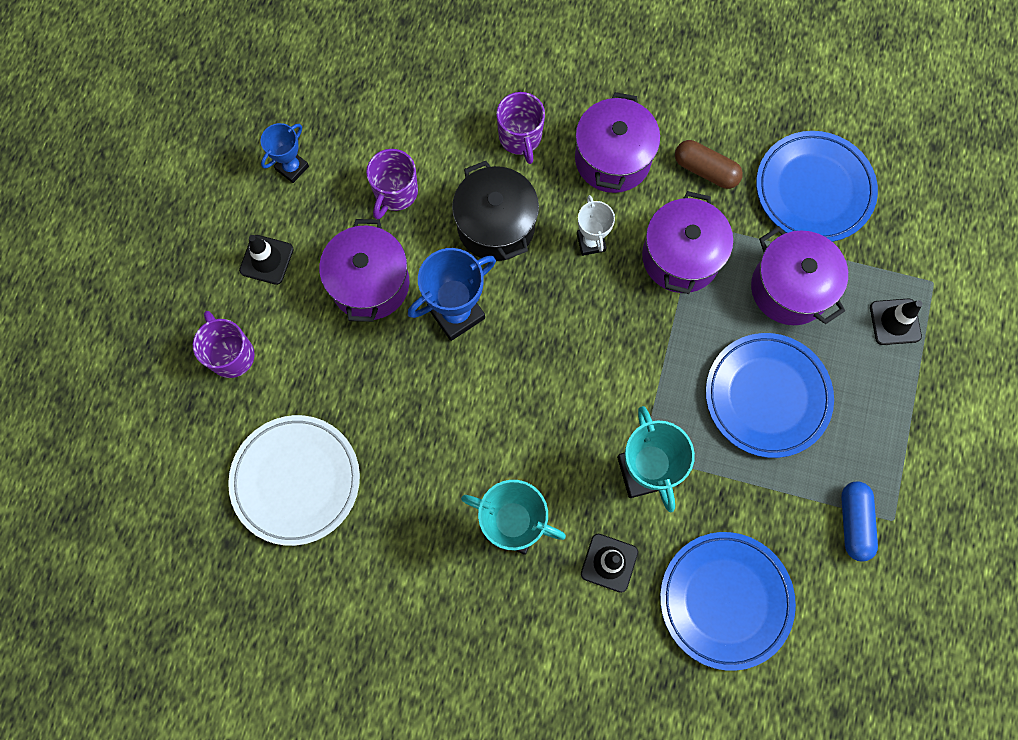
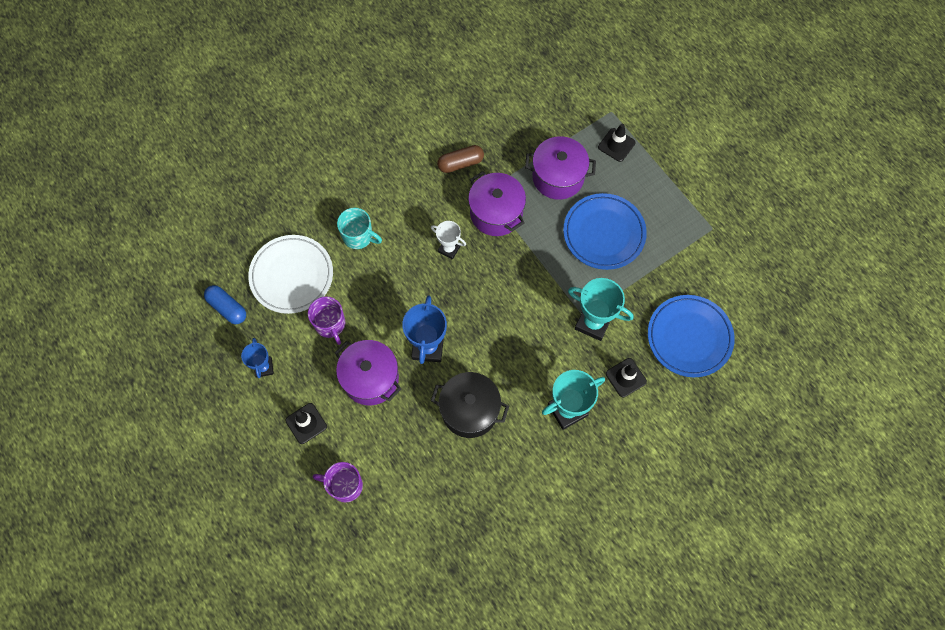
camera: 50 degrees left, 5 degrees down
white plate [228,415,360,546] -> white plate moved to [248,235,333,314]
black pot [452,161,539,261] -> black pot moved to [431,372,509,438]
purple mug [496,92,545,164] -> turquoise mug [337,208,382,249]
purple pot [575,92,660,193] -> none
blue plate [756,131,878,242] -> none
blue capsule [841,481,878,562] -> blue capsule moved to [204,285,246,324]

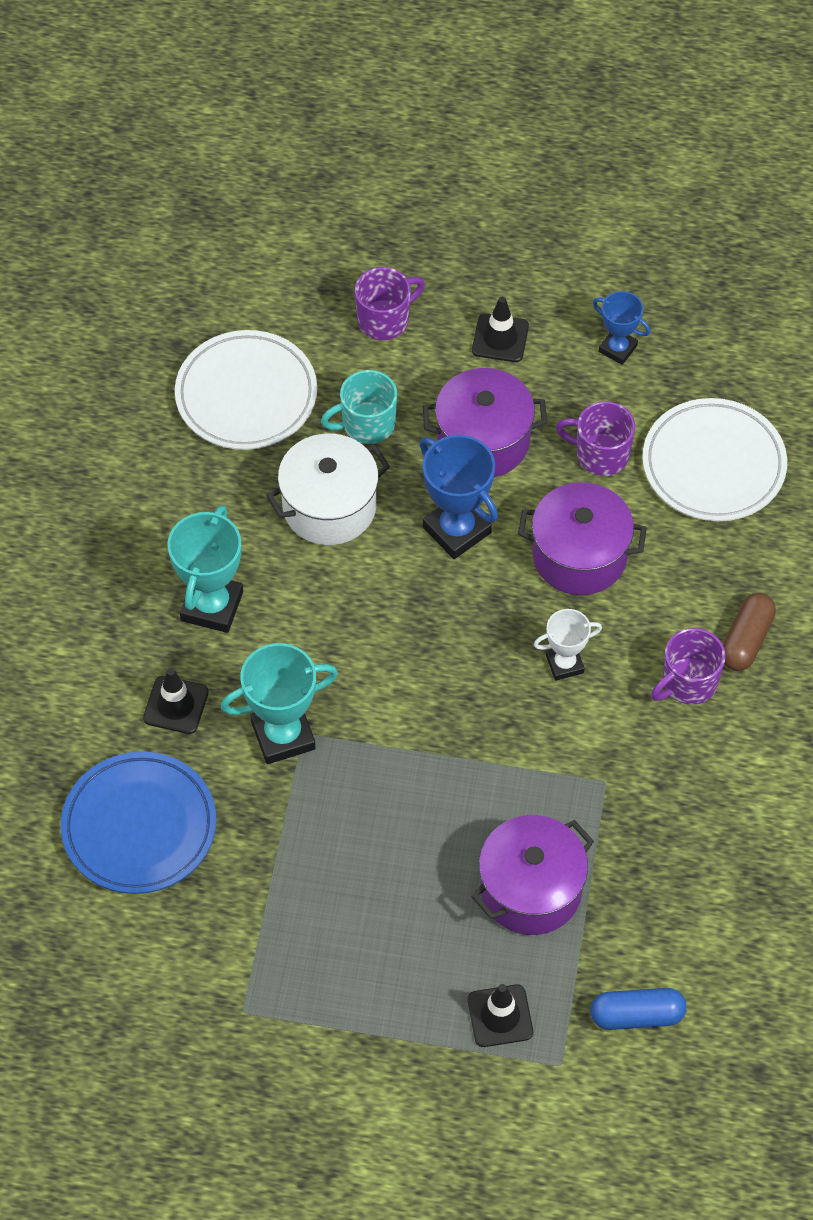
camera: 135 degrees right, 10 degrees down
blue capsule [204,285,246,324] -> blue capsule moved to [590,988,687,1030]
turquoise mug [337,208,382,249] -> turquoise mug moved to [321,370,397,444]
black pot [431,372,509,438] -> white pot [267,434,390,545]
brown capsule [437,145,484,173] -> brown capsule moved to [723,593,776,671]
purple pot [468,171,526,236] -> purple pot moved to [518,482,647,595]
blue plate [563,193,647,270] -> none
none -> white plate [175,330,317,450]
none -> purple mug [651,628,726,705]

